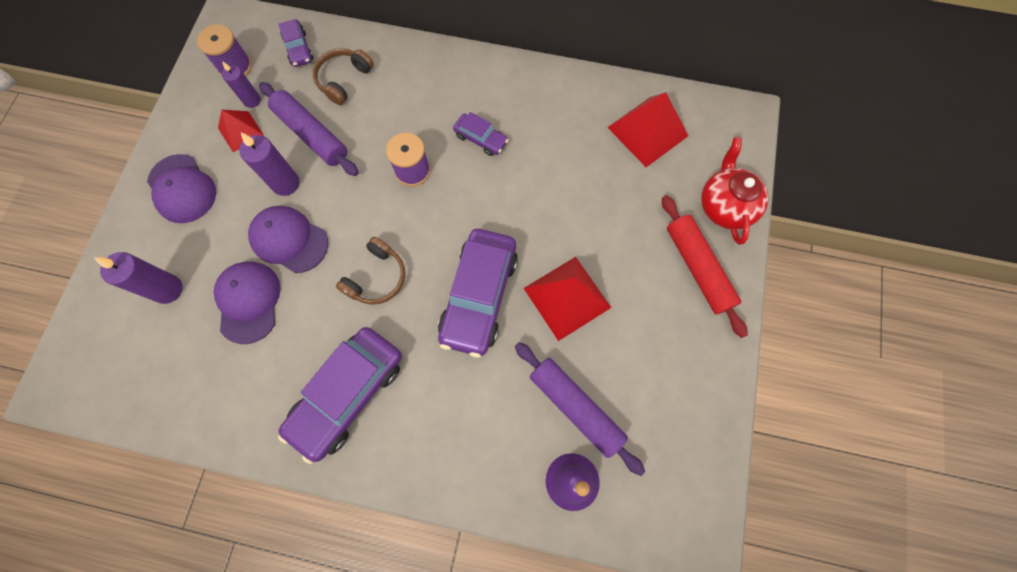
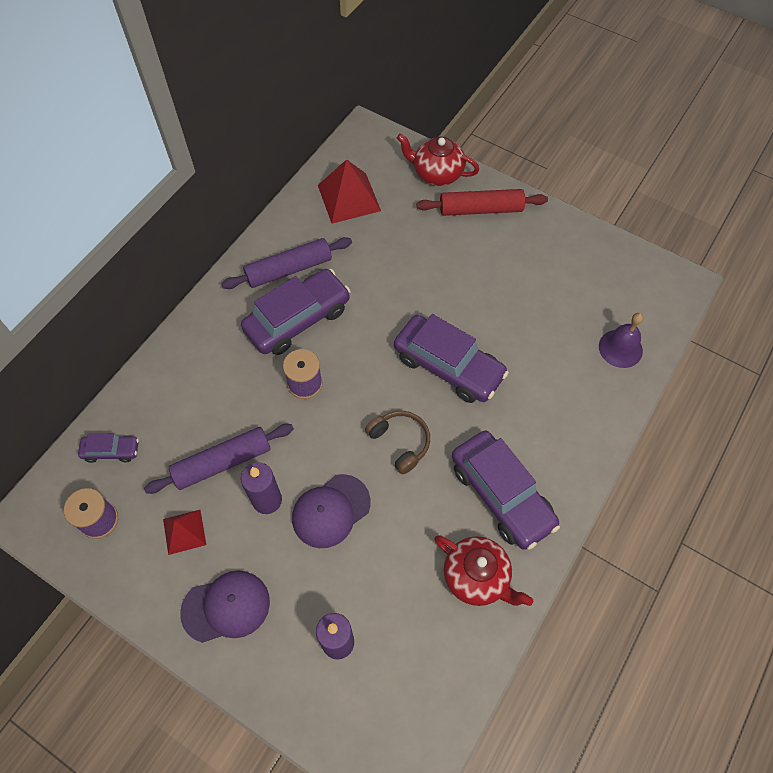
camera: 70 degrees left, 10 degrees down
purple cap [214,262,281,344] -> none
purple candle [222,61,261,108] -> none
brown headphones [312,48,374,105] -> none
purple car [453,112,508,156] -> purple car [241,269,351,355], size x2.06
purple rolling pin [515,342,645,476] -> purple rolling pin moved to [222,237,352,289]
red pyramid [524,257,612,341] -> none
none -> red teapot [434,535,533,606]

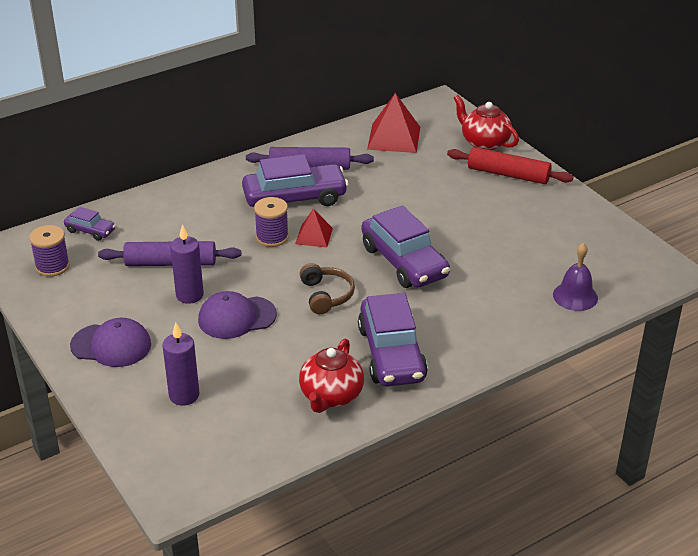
camera: 25 degrees right, 25 degrees down
red pyramid [163,510,206,555] -> red pyramid moved to [295,208,333,247]
red teapot [434,535,533,606] -> red teapot turned 45 degrees clockwise [299,339,364,413]

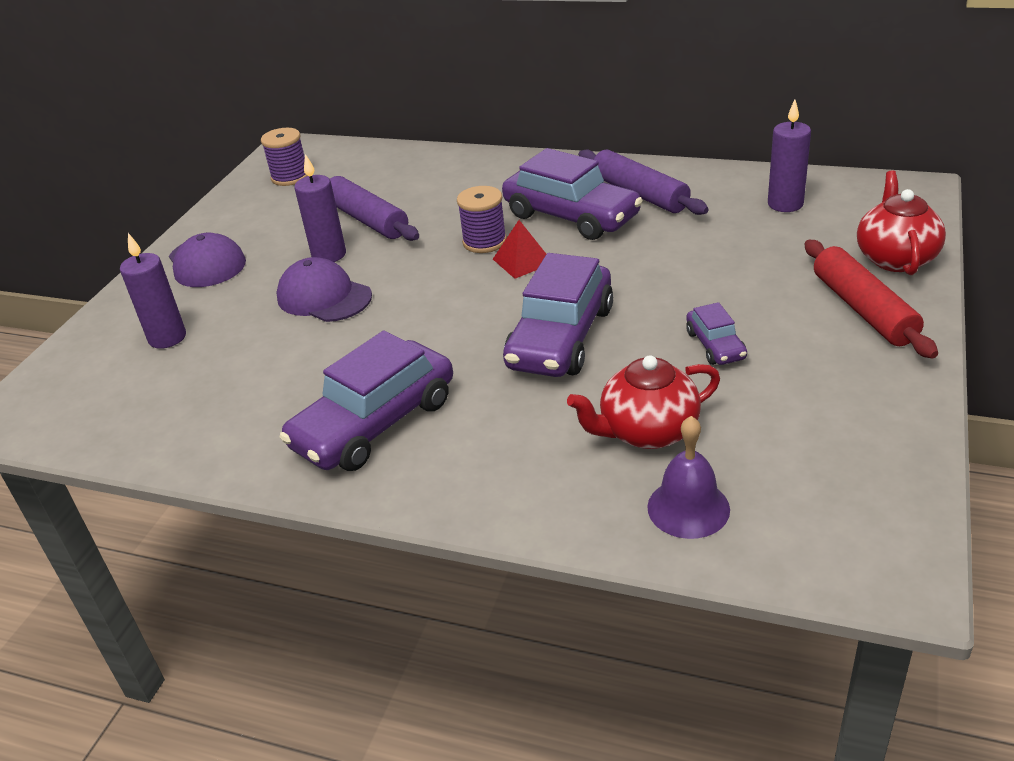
camera: 55 degrees right, 0 degrees up
purple car [64,207,116,241] -> purple car moved to [686,302,747,365]
red teapot [299,339,364,413] -> red teapot moved to [567,355,720,449]
brown headphones [300,263,355,314] -> none
red pyramid [367,93,420,153] -> purple candle [768,100,811,212]

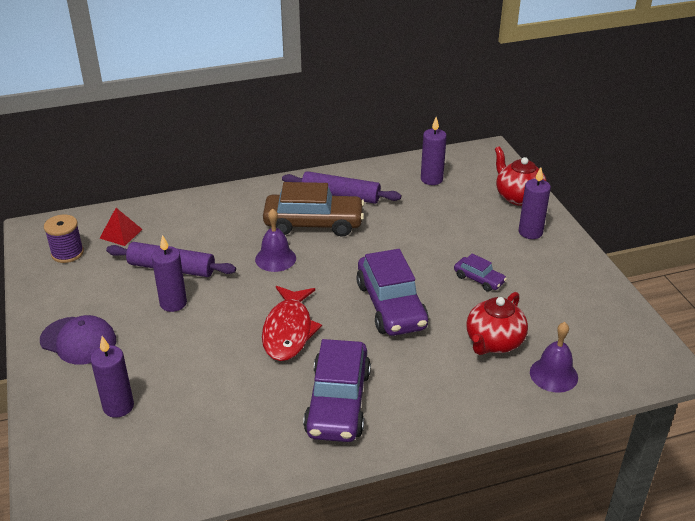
camera: 40 degrees left, 0 degrees up
purple cap [276,257,372,322] -> none
purple spool [457,186,507,253] -> purple bell [255,208,296,272]
red pyramid [493,220,546,279] -> red pyramid moved to [100,208,143,246]
purple car [502,148,643,240] -> brown car [263,182,365,236]
red rolling pin [805,240,938,359] -> purple candle [518,167,551,239]
none -> red fish [262,286,322,361]

